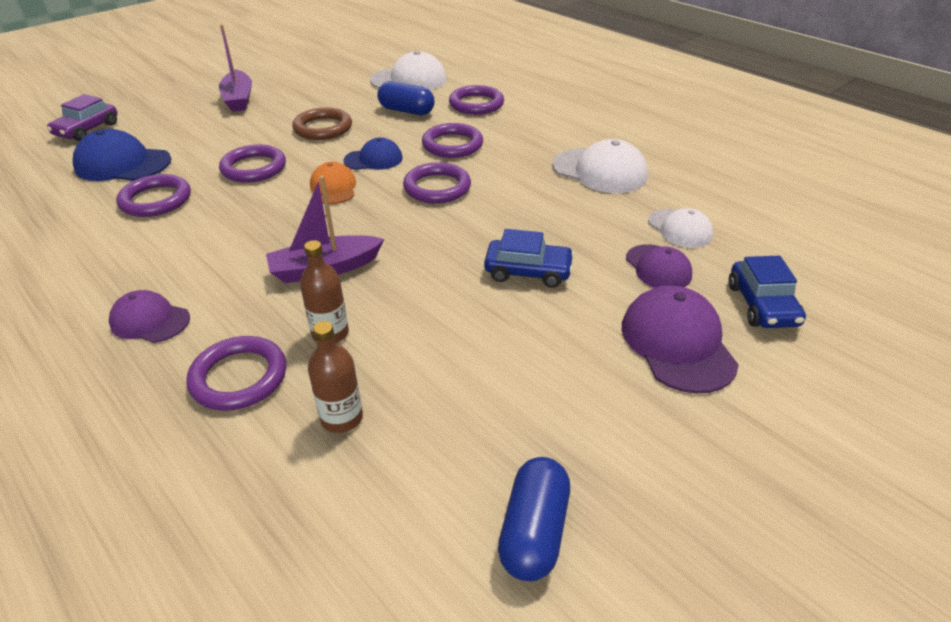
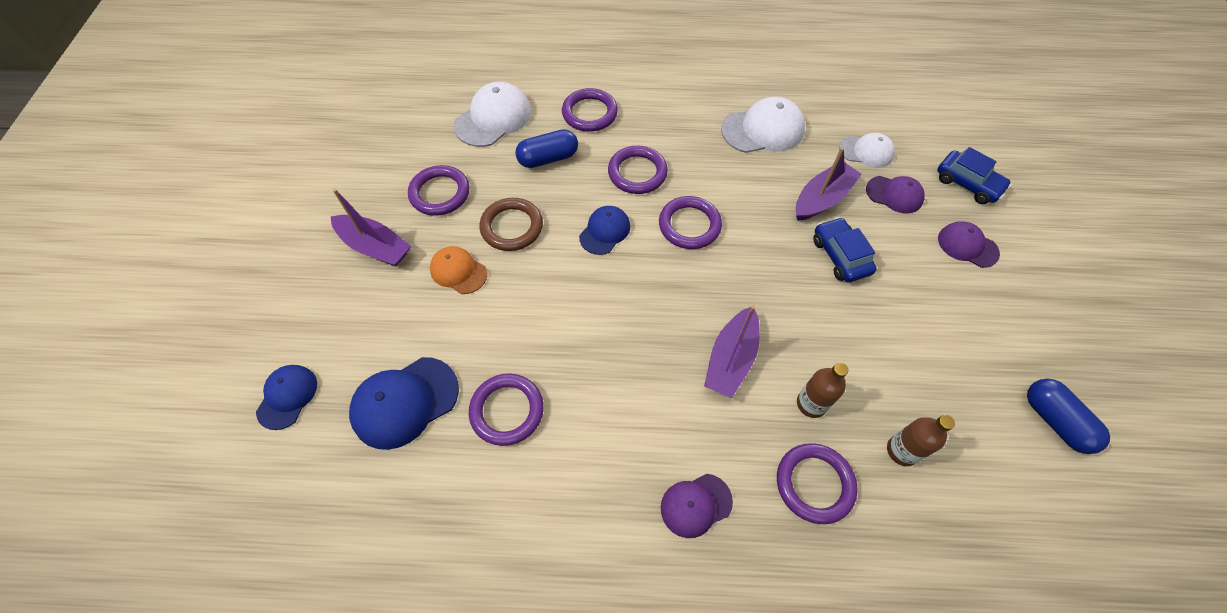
camera: 45 degrees left, 20 degrees up
purple car [47,94,117,141] -> blue cap [256,365,317,430]
purple ring [219,144,286,183] -> purple ring moved to [408,165,470,216]
orange cap [310,162,356,204] -> orange cap moved to [430,246,487,294]
blue car [484,229,574,288] -> blue car turned 75 degrees counterclockwise [813,217,877,282]
purple cap [622,285,739,394] -> purple cap [938,221,1000,268], size x0.63
none -> purple boat [796,147,862,221]

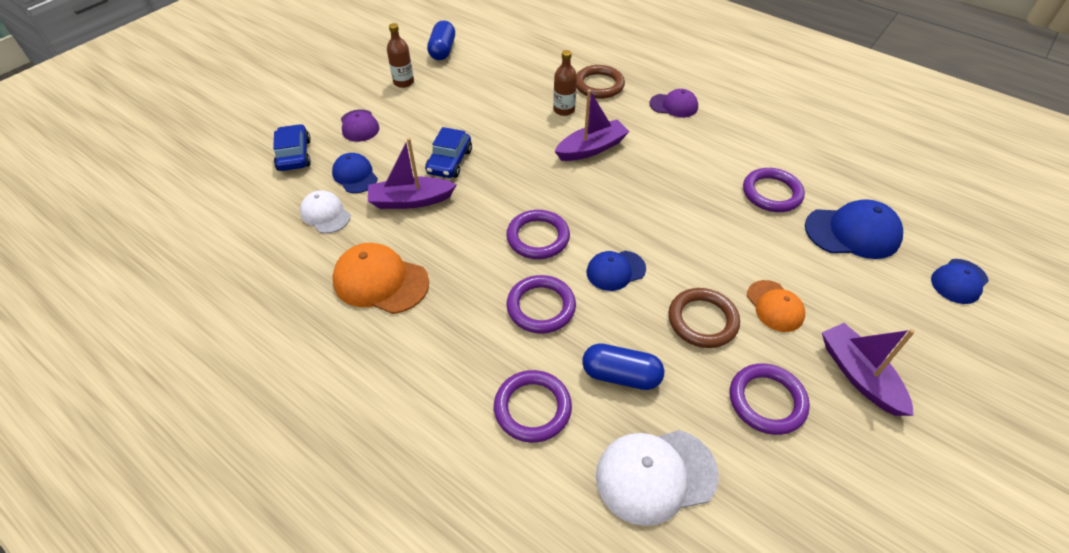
camera: 145 degrees left, 10 degrees down
white cap [721,97,805,153] -> orange cap [332,243,429,314]
purple ring [777,443,858,524] -> brown ring [576,65,625,99]
purple cap [866,176,925,213] -> blue cap [332,153,378,193]
brown bottle [887,415,955,466] -> brown bottle moved to [387,23,414,88]

